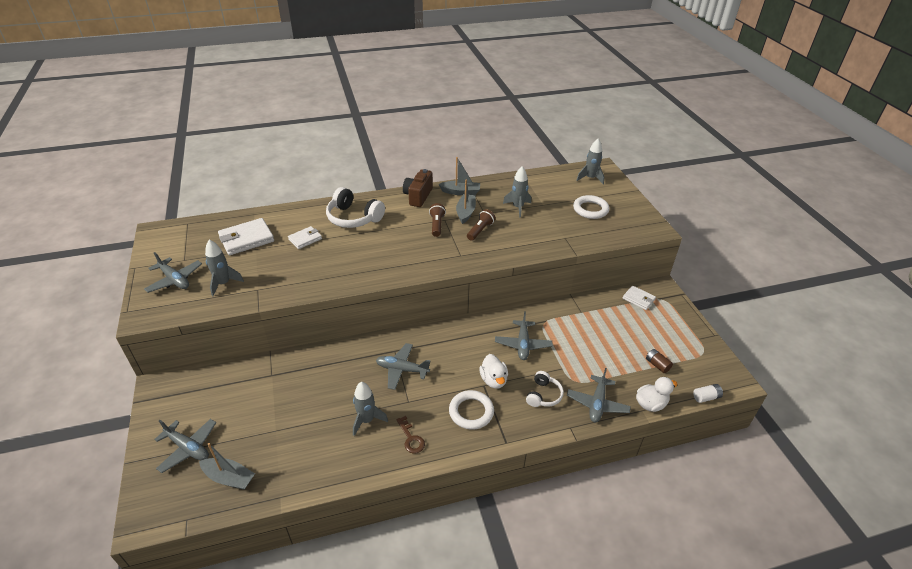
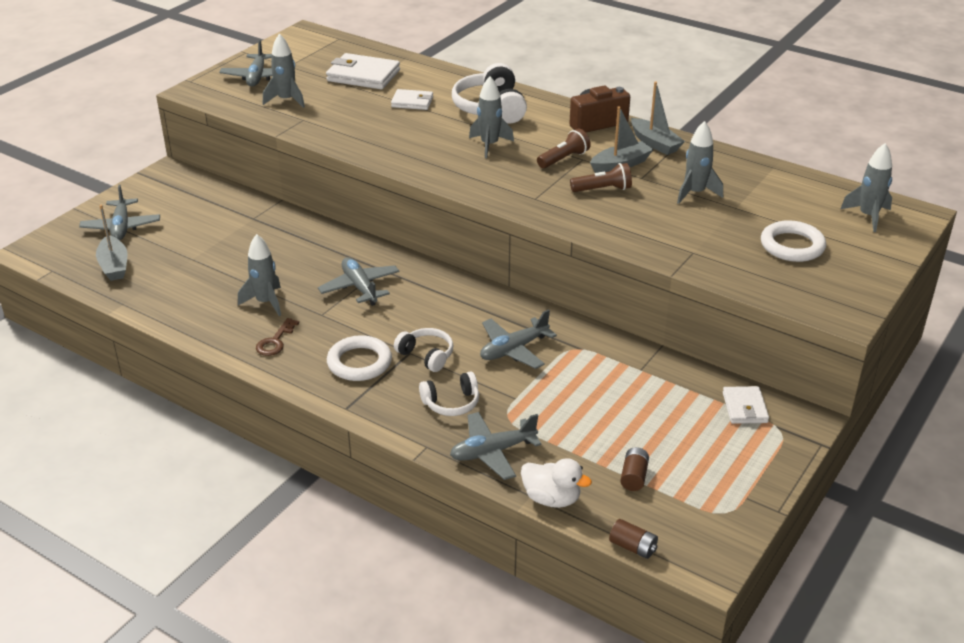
camera: 50 degrees right, 5 degrees down
white duck [479,354,508,389] -> white headphones [394,328,453,372]
white battery [693,384,723,403] -> brown battery [609,519,658,559]
none -> grey rocket [469,76,514,158]

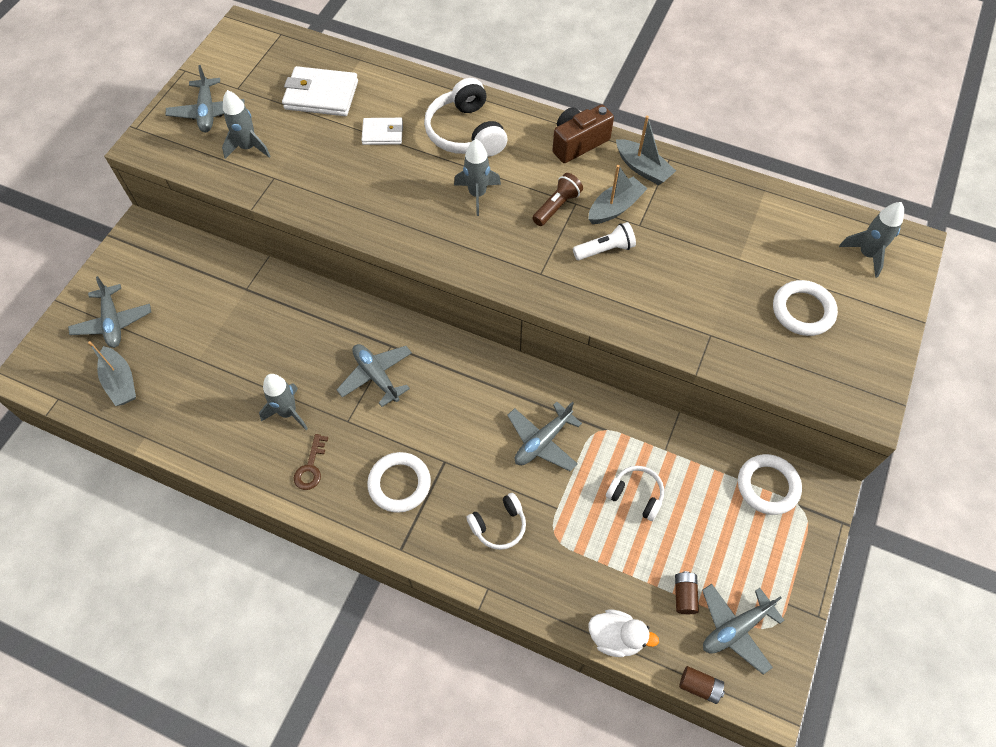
camera: 10 degrees left, 25 degrees up
white headphones [394,328,453,372] -> white headphones moved to [606,466,664,521]
grey plane [450,412,542,480] -> grey plane moved to [702,584,785,674]
brown flashlight [570,163,632,192] -> white flashlight [573,222,636,260]
grey rocket [677,121,723,204] -> none
white wallet [723,386,769,424] -> white ring [738,454,802,515]

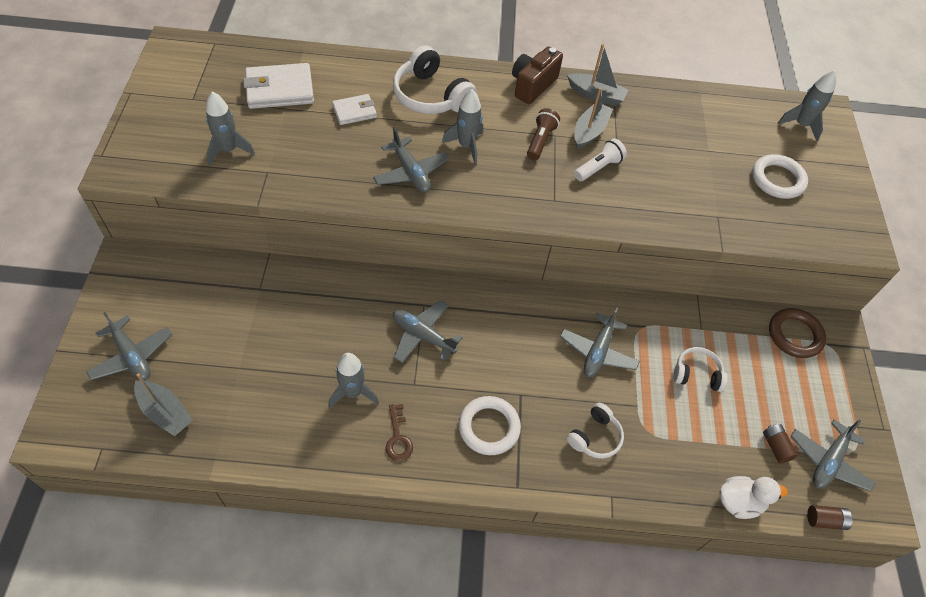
camera: 25 degrees left, 5 degrees down
grey plane [166,65,245,132] -> grey plane moved to [373,127,450,193]
white ring [738,454,802,515] -> brown ring [769,308,826,358]

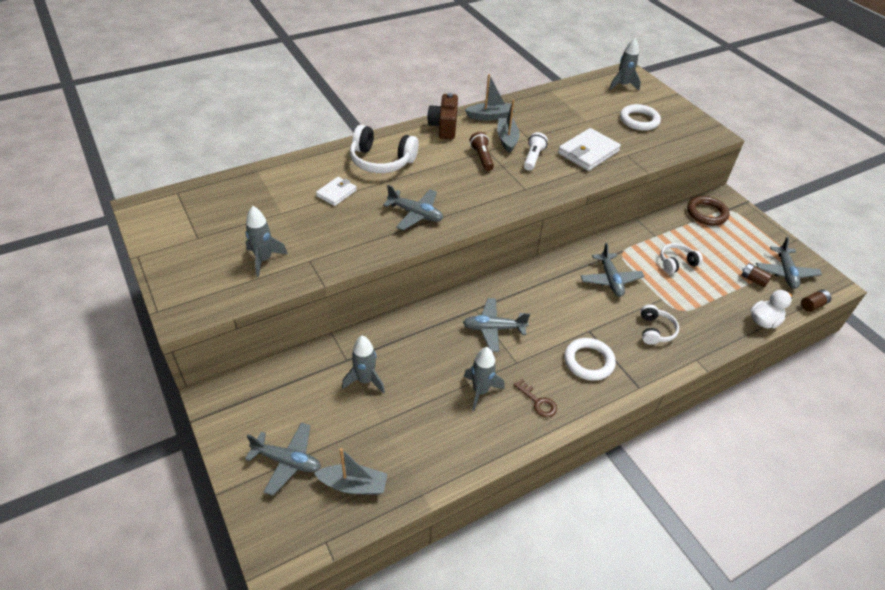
camera: 30 degrees left, 10 degrees down
white wallet [243,63,314,109] -> white wallet moved to [558,128,621,171]
grey rocket [442,89,483,164] -> grey rocket moved to [342,336,385,394]

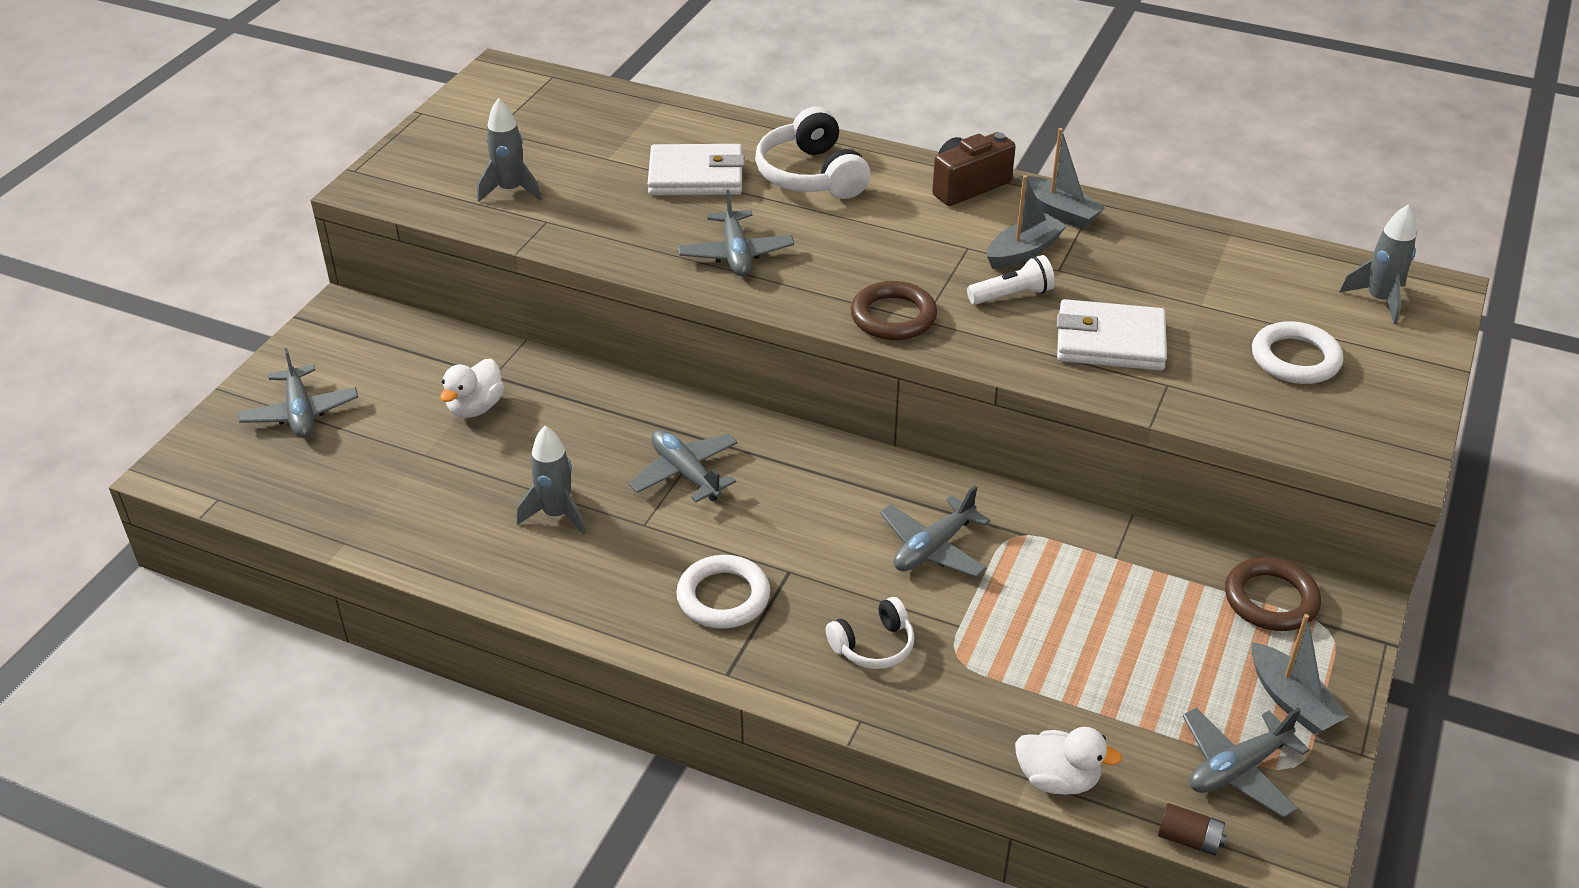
camera: 55 degrees right, 5 degrees down
grey boat [314,448,387,495] -> grey boat moved to [1251,614,1349,734]
white wallet [316,177,357,206] -> white wallet [648,144,745,195], size x1.70
grey rocket [342,336,385,394] -> white duck [440,359,504,418]
brown flashlight [470,132,494,171] -> none
brown key [513,379,557,418] -> none
white headphones [660,243,703,274] -> none
brown battery [741,263,772,287] -> none
none -> brown ring [851,281,937,340]

